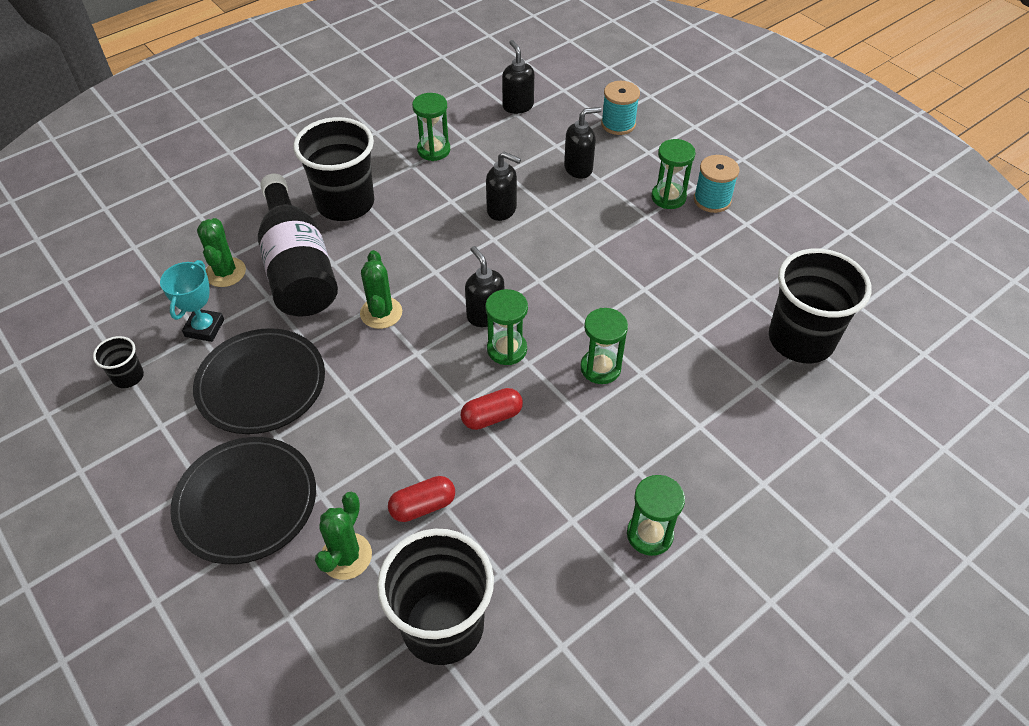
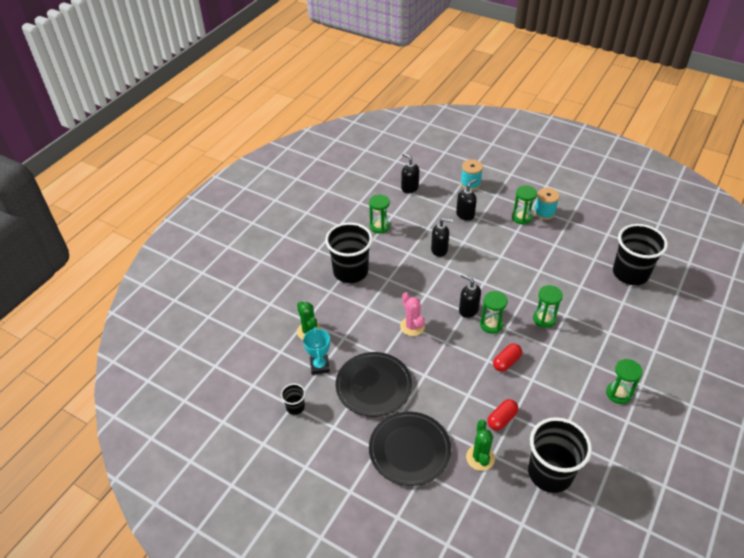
camera: 20 degrees left, 5 degrees down
black bottle [258,174,338,317] -> none
green cactus [360,250,402,329] -> pink cactus [400,292,425,336]

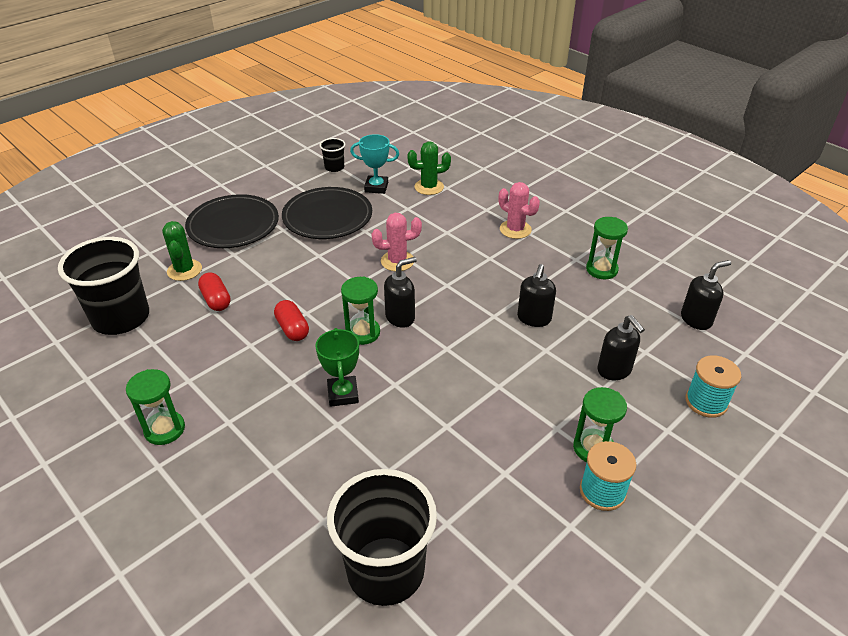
camera: 105 degrees right, 5 degrees down
black cup [325,222,373,283] -> pink cactus [499,182,540,239]
green cactus [466,420,495,471] -> green cactus turned 60 degrees clockwise [162,221,202,281]
green hourglass [533,285,563,328] -> green trophy [315,328,359,407]

